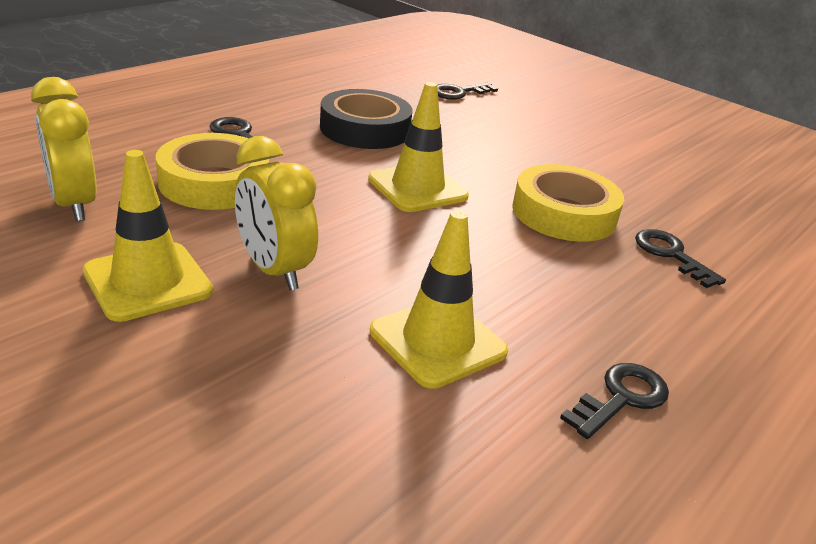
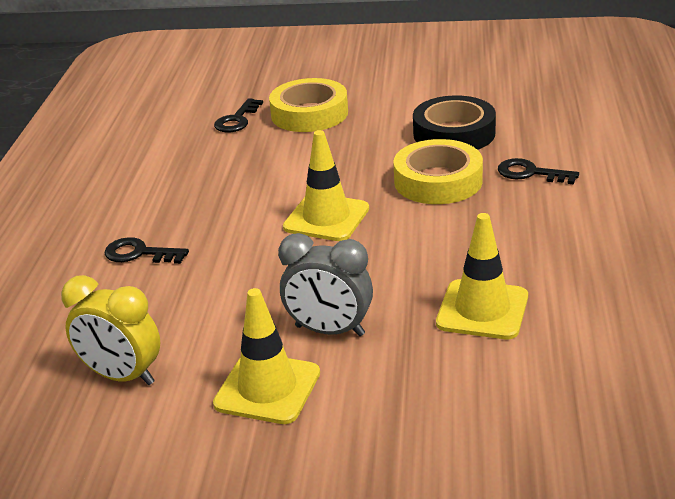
camera: 30 degrees left, 0 degrees up
yellow tape [156,133,270,210] -> yellow tape moved to [269,78,348,132]
yellow clock [235,136,318,291] -> grey clock [278,233,373,336]
black tape [320,89,413,149] -> black tape moved to [413,95,496,150]
black key [560,363,669,439] -> none

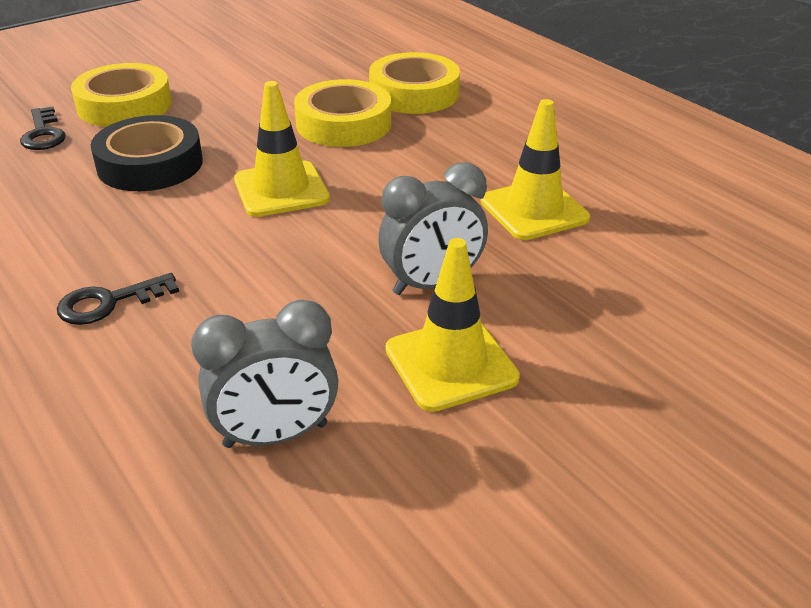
camera: 45 degrees left, 5 degrees up
yellow clock [61,275,160,385] -> grey clock [191,299,338,448]
black tape [413,95,496,150] -> black tape moved to [91,115,203,191]
black key [498,158,579,185] -> yellow tape [369,52,460,114]

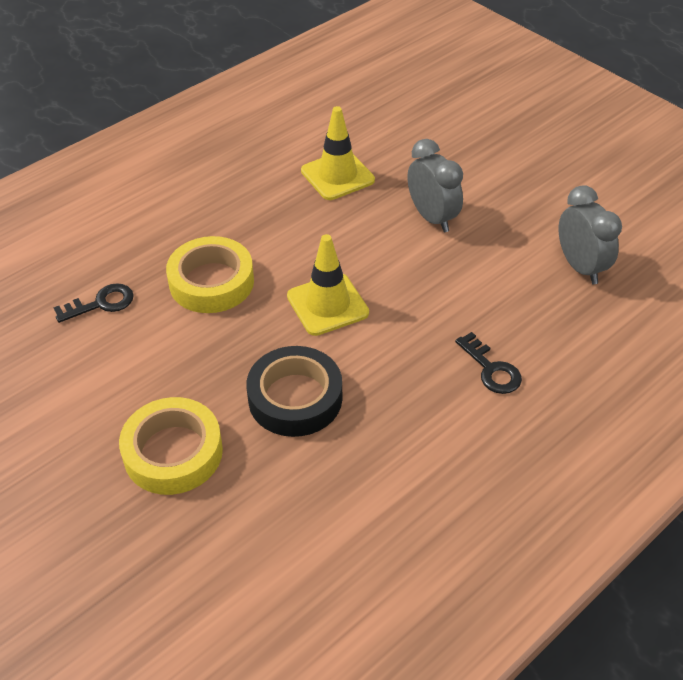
camera: 95 degrees left, 10 degrees up
black key [20,106,66,150] -> black key moved to [54,283,134,323]
yellow tape [369,52,460,114] -> none
yellow traffic cone [385,238,520,412] -> none

